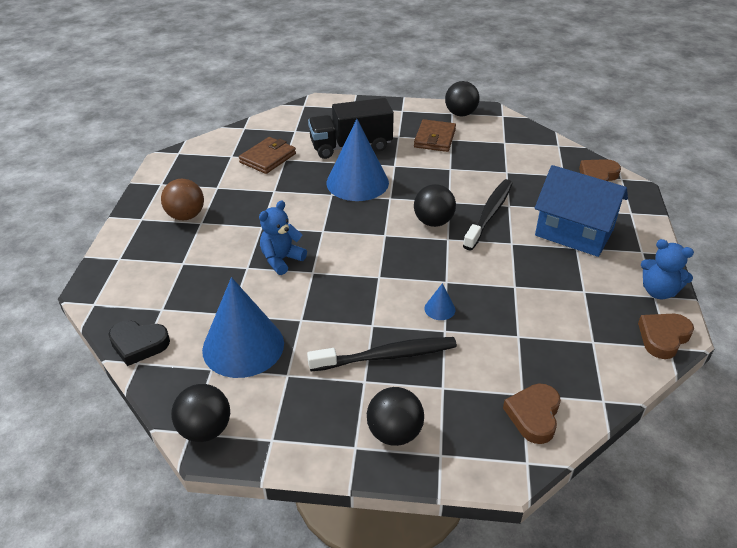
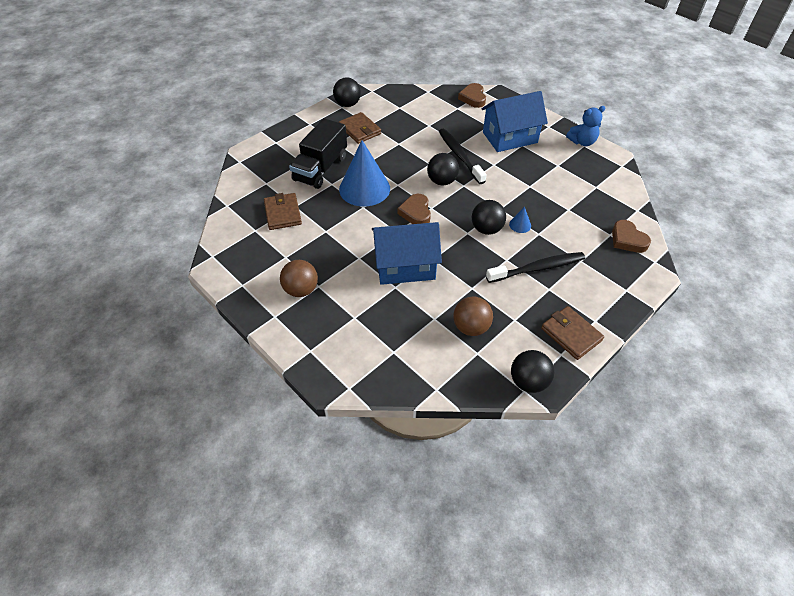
camera: 50 degrees left, 10 degrees up
black heart [108,320,170,366] -> none
blue cone [202,277,284,378] -> brown ball [453,297,493,336]
blue teddy bear [259,200,307,275] -> blue house [372,222,442,285]
black toothbrush [307,337,457,371] -> black toothbrush turned 45 degrees clockwise [486,252,585,283]
black ball [367,387,424,446] -> black ball moved to [471,200,506,235]
brown heart [638,314,694,359] -> brown heart moved to [398,194,431,224]
none -> brown wallet [541,306,604,360]

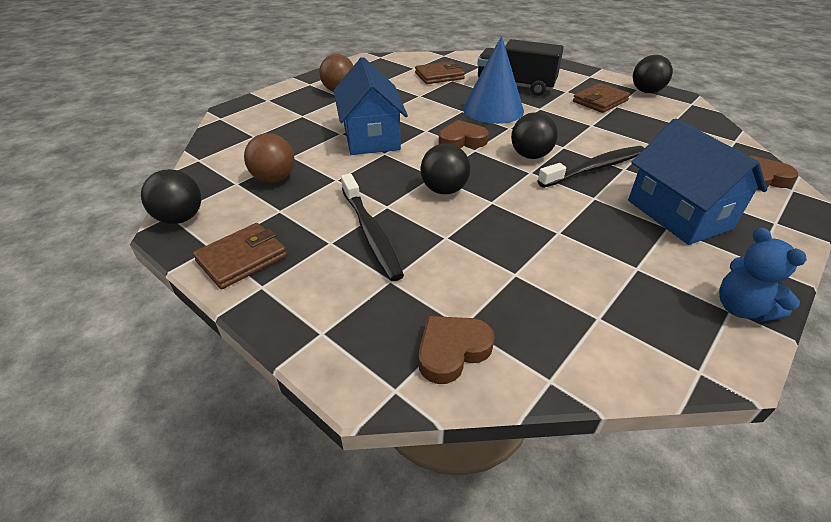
camera: 85 degrees right, 10 degrees down
blue cone [509,207,531,233] -> none

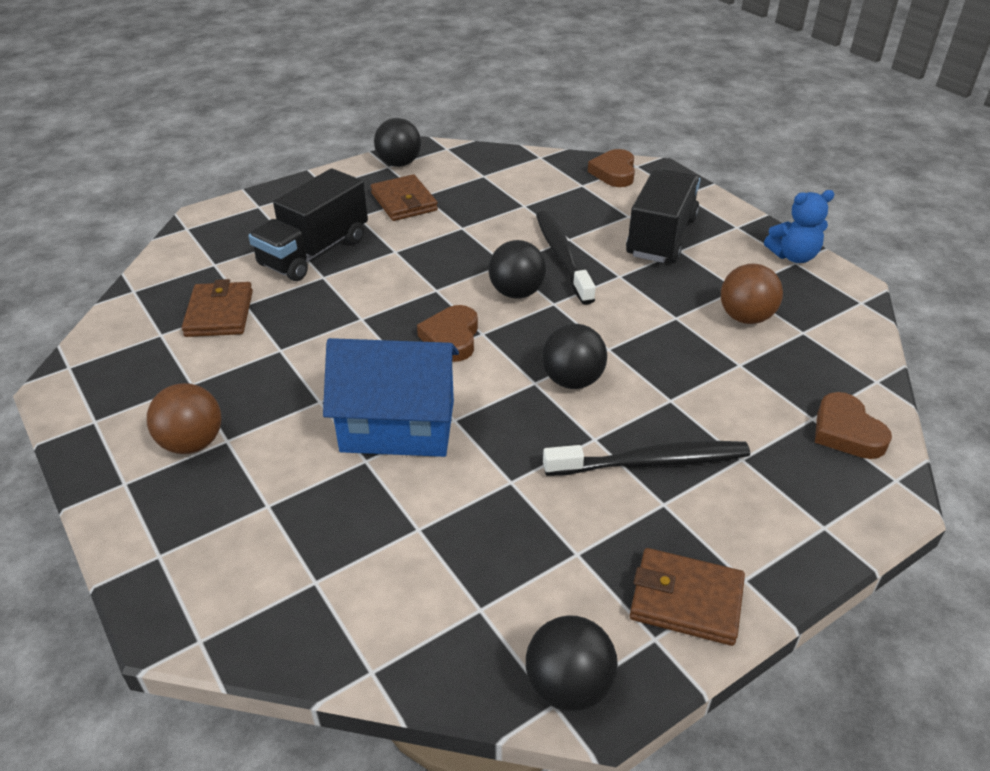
camera: 75 degrees left, 0 degrees up
brown wallet [193,223,287,289] -> brown wallet turned 45 degrees counterclockwise [630,548,745,646]
brown ball [244,133,295,183] -> brown ball moved to [721,264,783,324]
blue cone [463,36,524,124] -> none
blue house [628,118,767,245] -> black truck [626,169,700,263]

